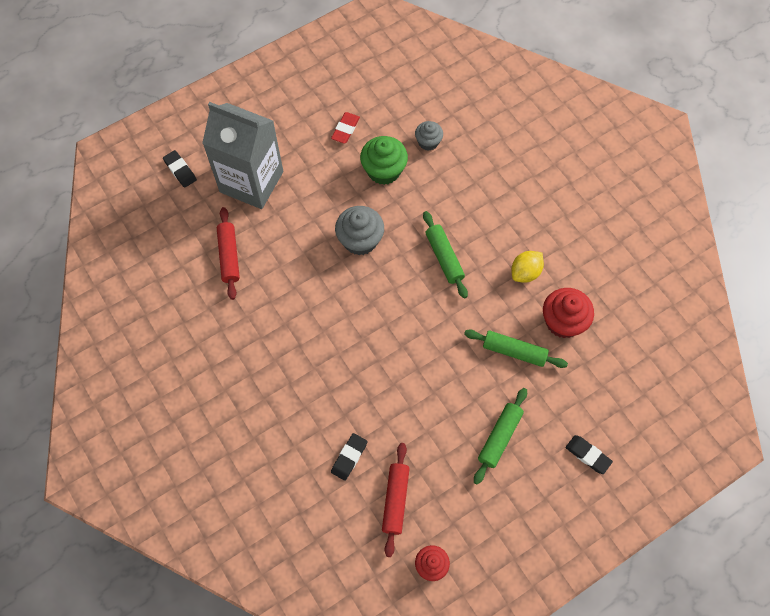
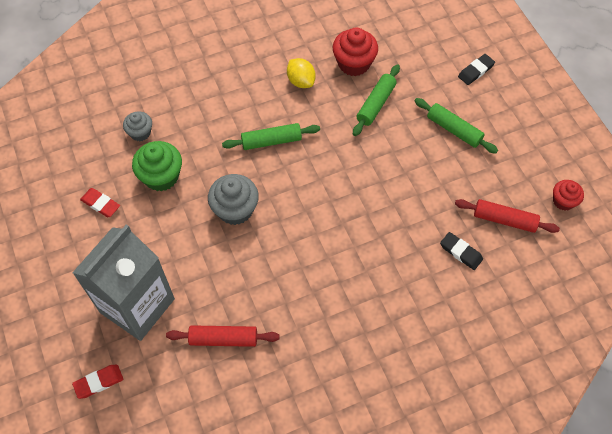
camera: 80 degrees left, 5 degrees down
black eraser [163,150,197,188] -> red eraser [72,365,124,399]

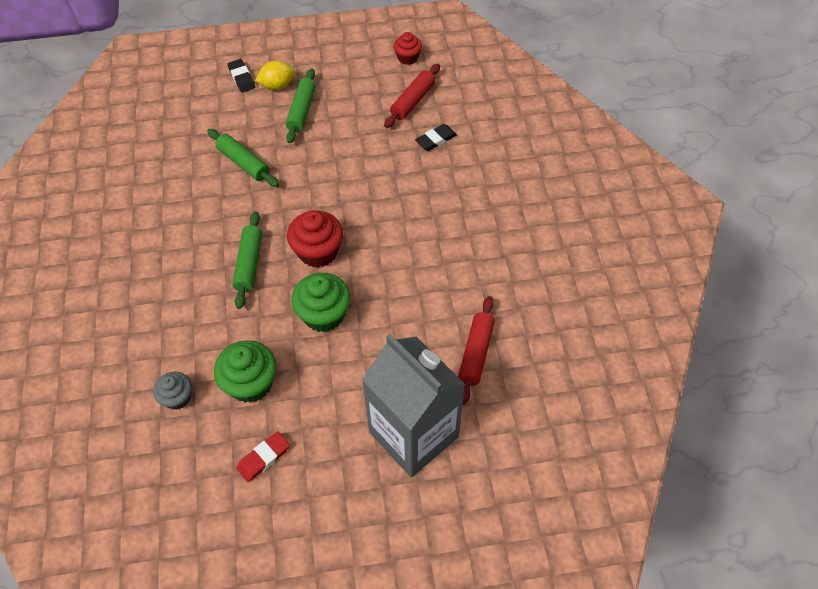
camera: 75 degrees left, 5 degrees down
red eraser [72,365,124,399] -> none
grey cupcake [208,174,259,225] -> green cupcake [291,273,351,332]
yellow lemon [287,58,316,88] -> yellow lemon moved to [255,61,295,90]
red cupcake [333,28,378,76] -> red cupcake moved to [287,210,343,268]
green rolling pin [415,98,498,154] -> green rolling pin turned 45 degrees counterclockwise [286,68,316,144]

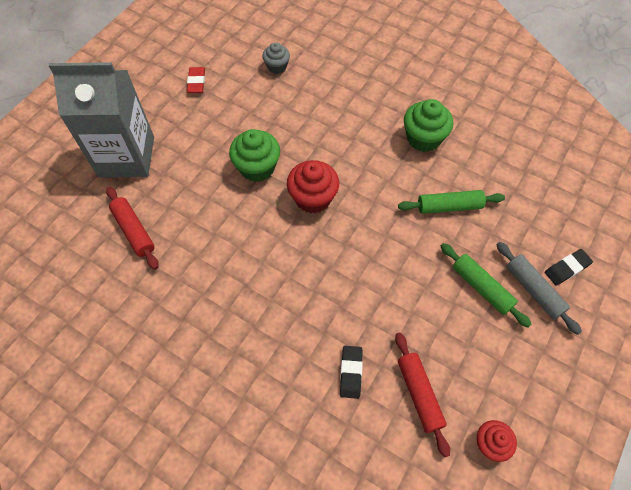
camera: 130 degrees right, 5 degrees up
green cupcake [214,340,277,403] -> green cupcake moved to [404,99,453,152]
black eraser [227,59,255,92] -> black eraser turned 45 degrees counterclockwise [545,249,593,286]
green rolling pin [232,211,262,309] -> none
yellow lemon [255,61,295,90] -> grey rolling pin [496,242,582,335]

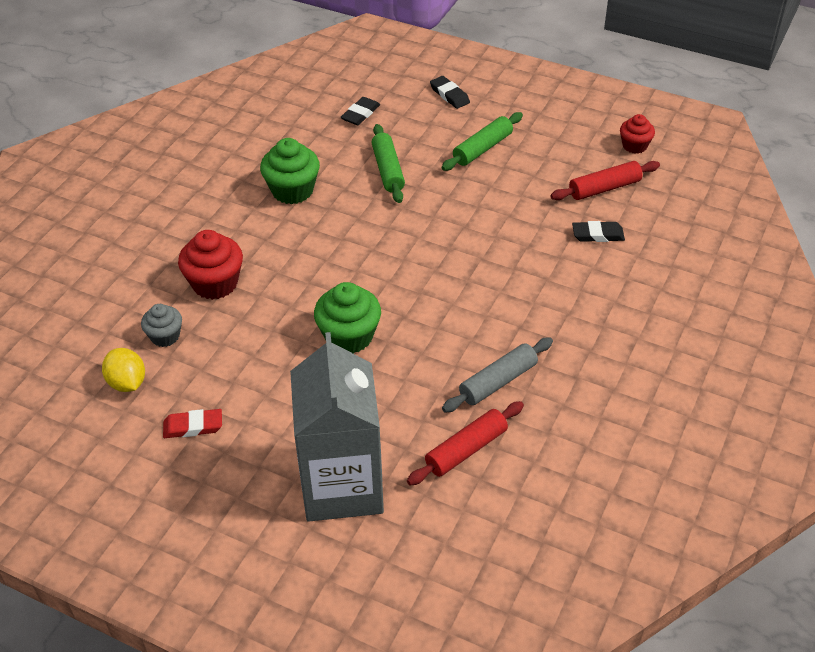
camera: 95 degrees left, 15 degrees down
red cupcake [287,160,339,214] -> red cupcake moved to [178,230,243,300]
grey rolling pin [496,242,582,335] -> grey rolling pin moved to [442,337,553,412]
none -> yellow lemon [102,348,145,392]
none -> black eraser [341,97,380,125]

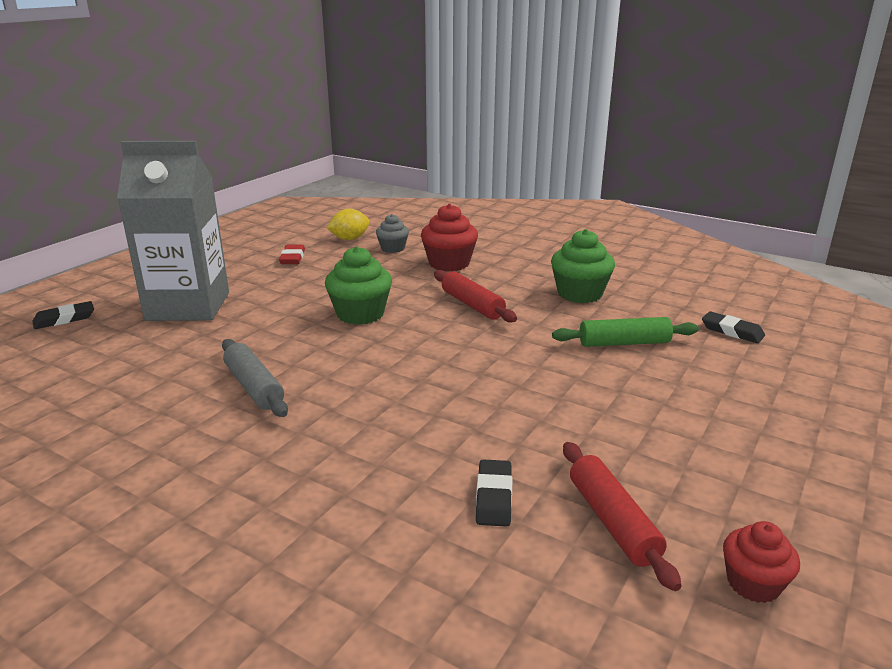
camera: 95 degrees right, 20 degrees down
red rolling pin [407,401,524,485] -> red rolling pin moved to [434,270,517,322]
black eraser [430,76,470,109] -> black eraser moved to [32,301,94,329]
green rolling pin [442,112,523,171] -> none

